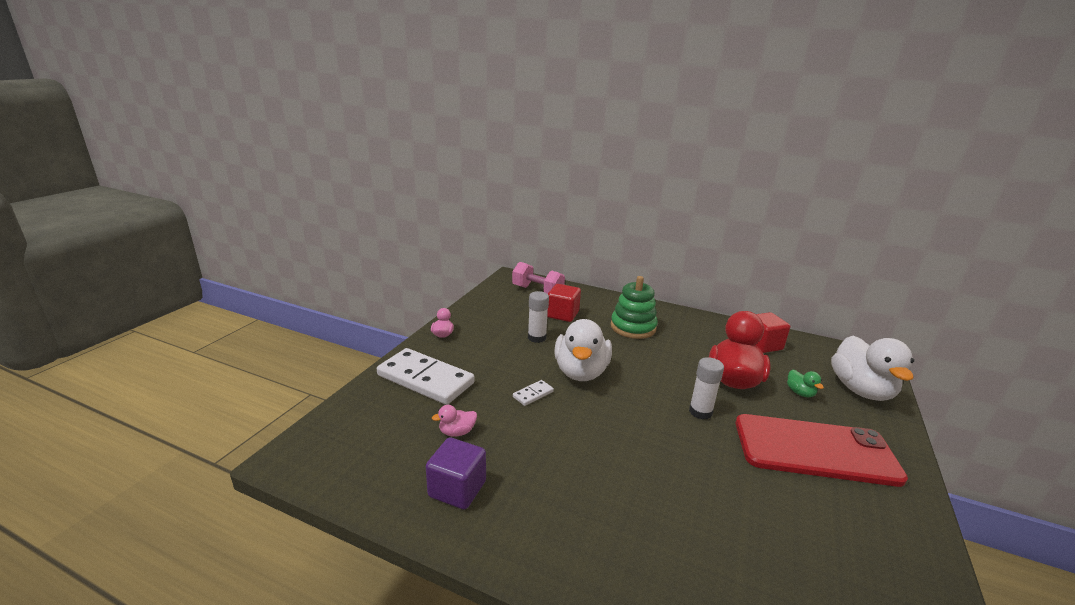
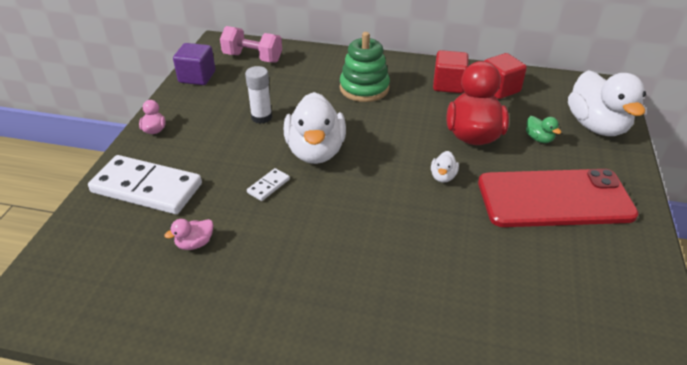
camera: 10 degrees left, 15 degrees up
purple cube [426,437,486,510] -> purple cube moved to [173,43,215,85]
red cube [547,284,581,322] -> red cube moved to [433,50,468,93]
white glue stick [689,357,724,419] -> white duck [431,151,459,183]

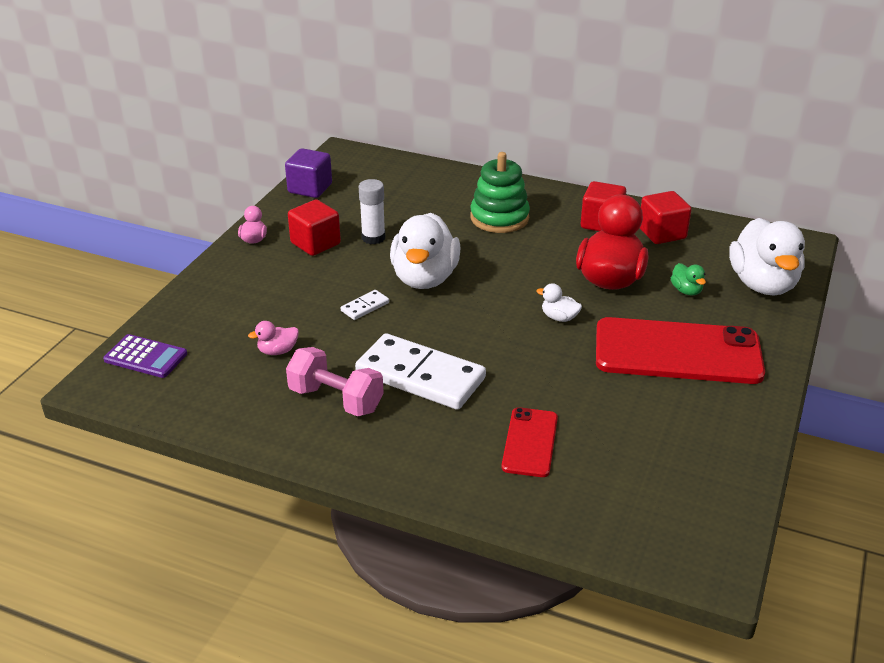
camera: 10 degrees right, 5 degrees down
white domino [88,155,202,214] -> white domino moved to [355,333,486,410]
pink dumbbell [220,26,282,63] -> pink dumbbell moved to [286,347,384,417]
white duck [431,151,459,183] -> white duck turned 90 degrees clockwise [536,283,582,322]
none -> purple calculator [103,334,187,378]
none -> red cube [288,199,341,256]
none -> red phone [502,407,558,477]

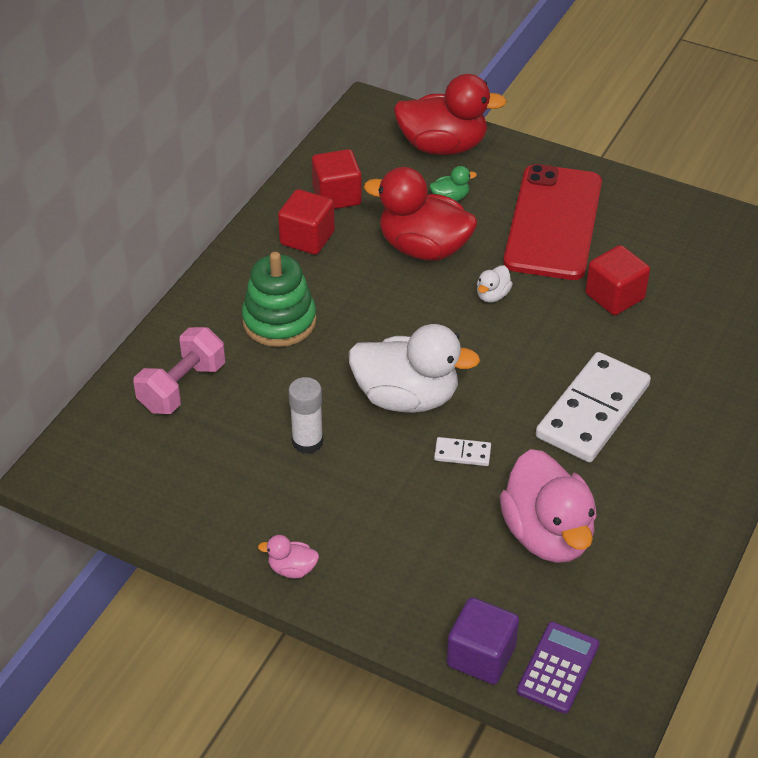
camera: 85 degrees left, 10 degrees up
pink duck [248,321,299,355] -> pink duck [500,449,597,563], size x2.36
purple cube [285,148,332,198] -> purple cube moved to [447,597,519,684]
pink dumbbell [286,347,384,417] -> pink dumbbell moved to [134,327,225,414]
red cube [288,199,341,256] -> red cube moved to [585,245,650,315]
white domino [341,290,389,320] -> white domino turned 45 degrees counterclockwise [434,437,491,466]
red phone [502,407,558,477] -> none
white duck [729,218,805,295] -> red duck [394,74,507,155]

